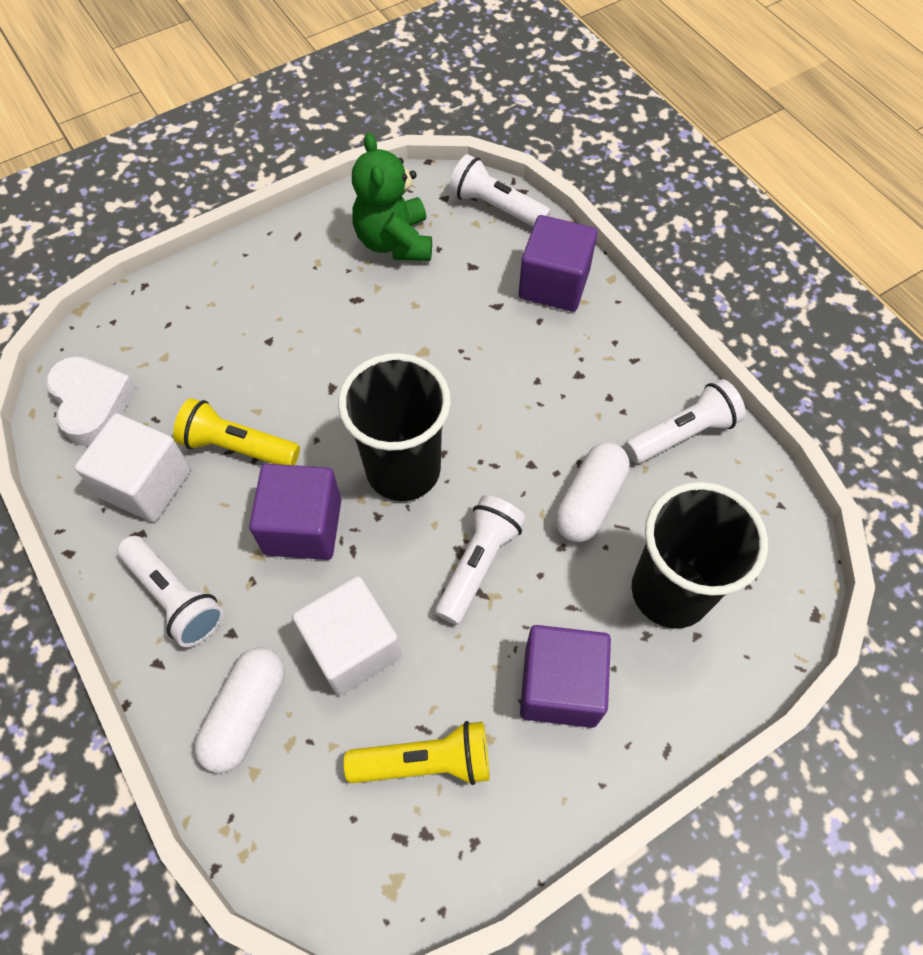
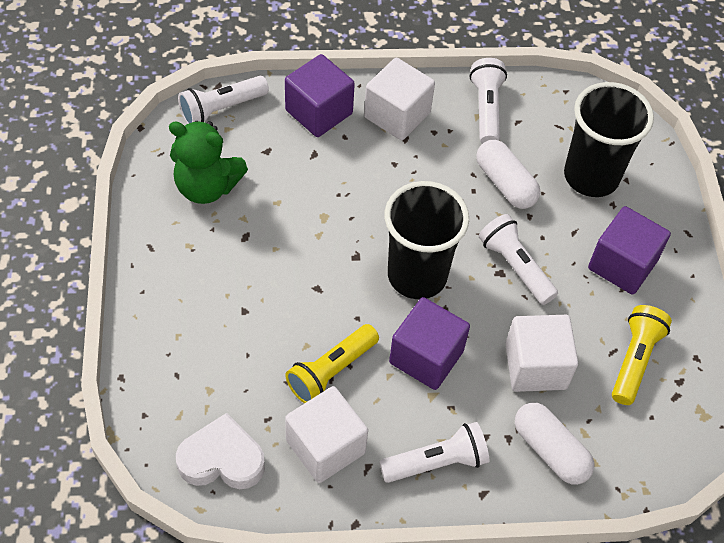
camera: 65 degrees left, 5 degrees down
none -> white cube [364,58,435,140]

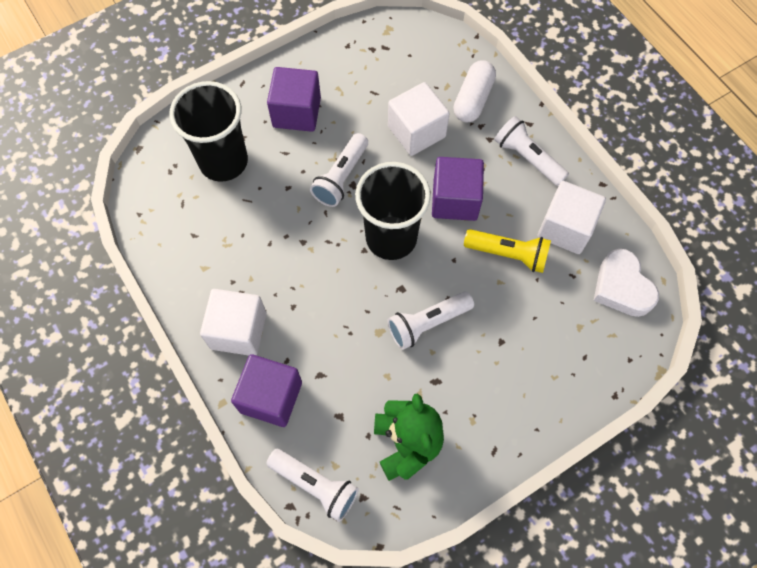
camera: 115 degrees left, 10 degrees up
white flashlight [470,58,507,144] -> white flashlight moved to [387,292,474,350]
white capsule [476,140,540,209] -> none
yellow flashlight [612,305,672,405] -> none

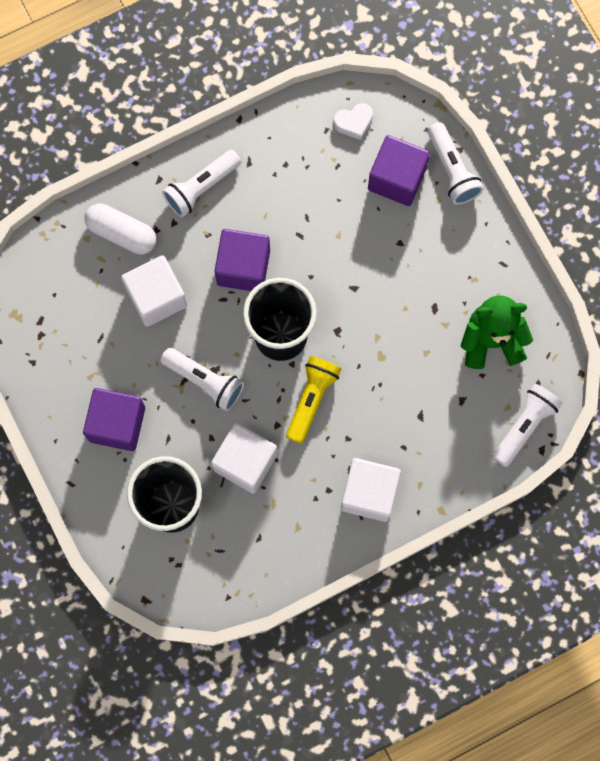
camera: 85 degrees left, 10 degrees up
purple cube [231,354,302,427] -> purple cube moved to [368,135,430,206]
white flashlight [387,292,474,350] -> white flashlight moved to [427,122,484,204]
yellow flashlight [464,229,551,273] -> yellow flashlight moved to [286,356,341,444]
white cube [537,181,606,254] -> white cube moved to [211,423,278,493]
white heart [594,249,659,317] -> white heart [333,103,373,140], size x0.60

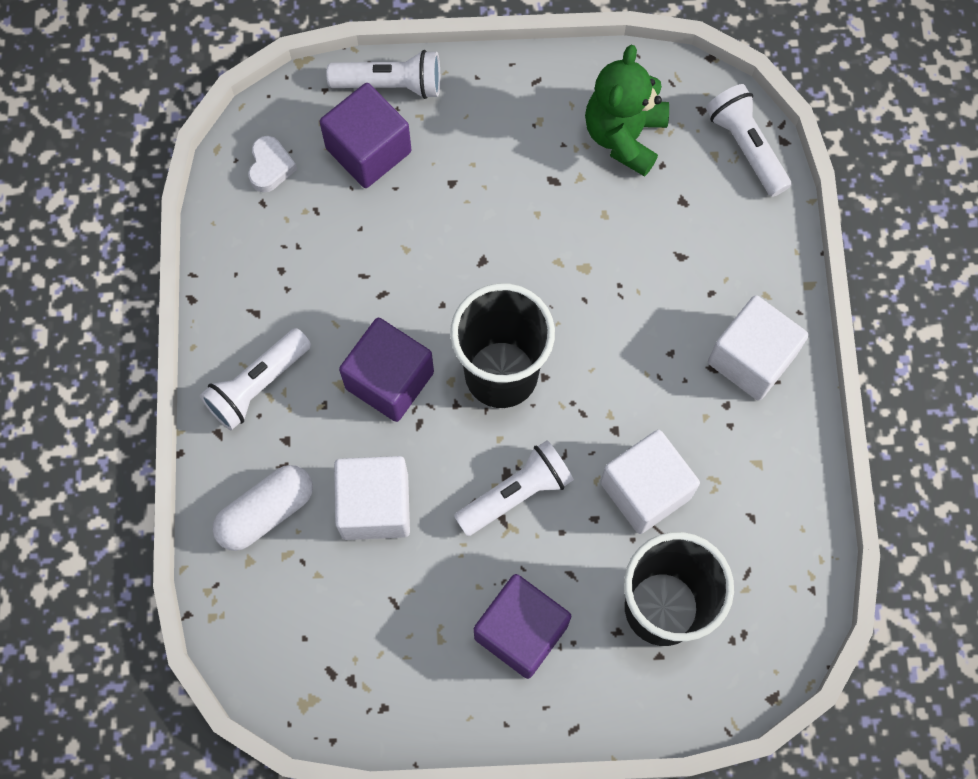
camera: 65 degrees left, 5 degrees down
white flashlight [162,150,241,217] -> white flashlight turned 60 degrees clockwise [200,328,311,430]
yellow flashlight [286,356,341,444] -> none

